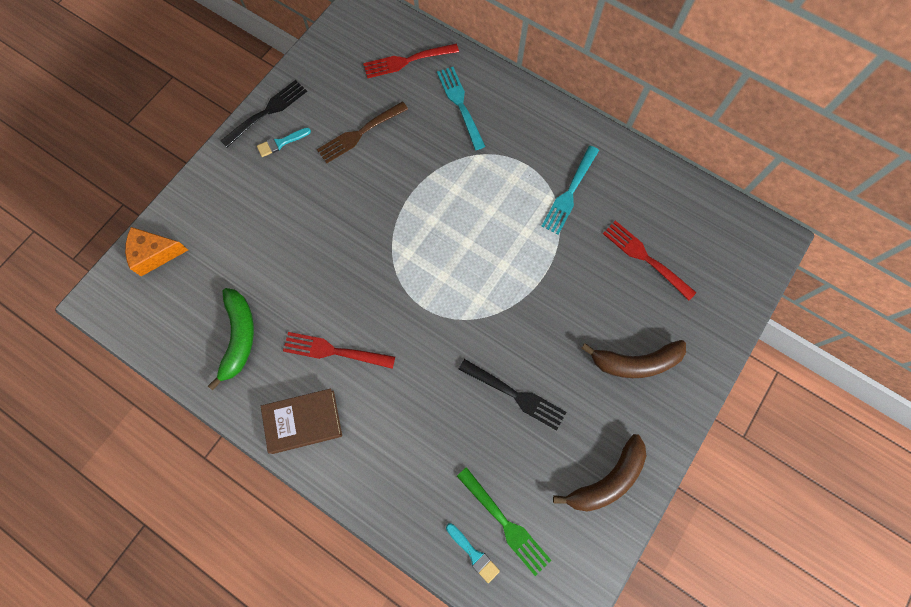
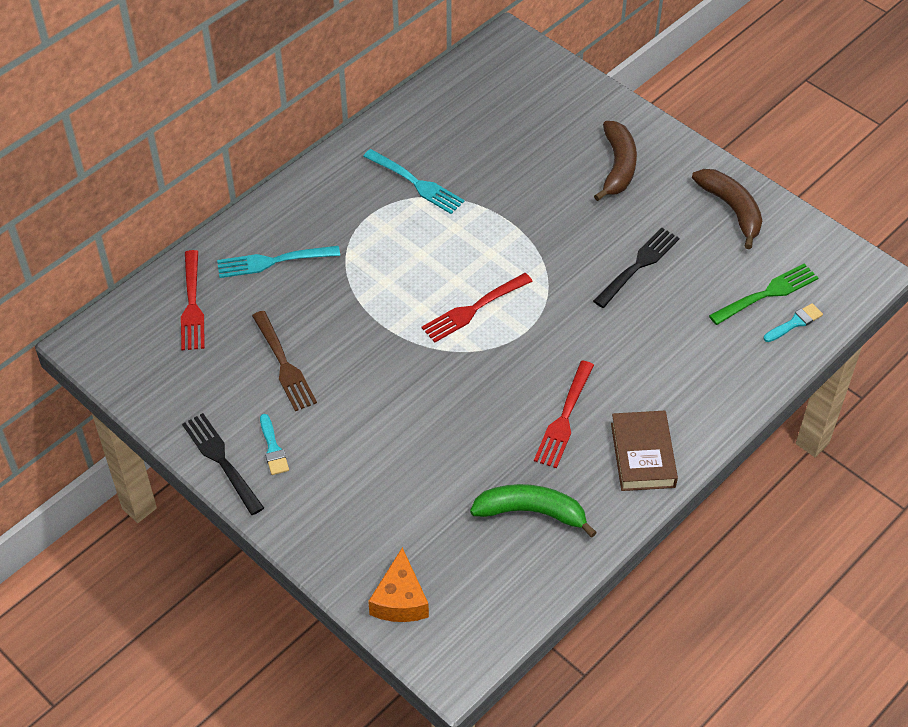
camera: 80 degrees left, 20 degrees down
red fork [603,221,696,300] -> red fork moved to [422,273,533,343]

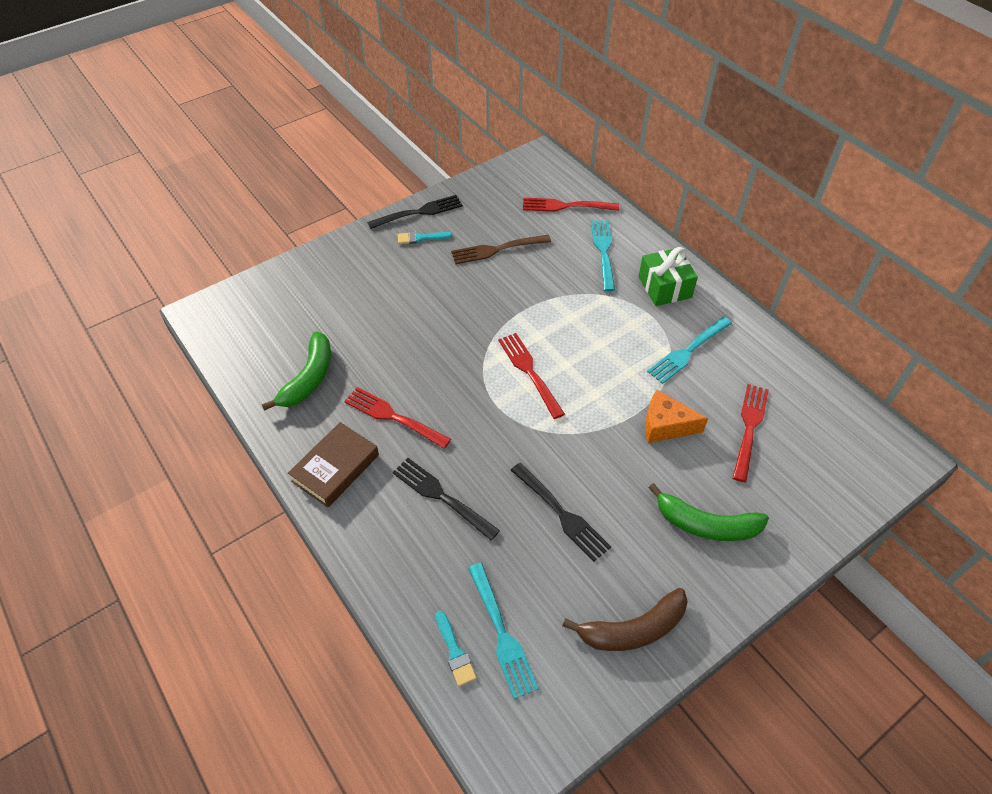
camera: 100 degrees right, 0 degrees up
orange cheese [368,547,429,622] -> orange cheese moved to [645,390,708,443]
brown banana [594,121,637,201] -> green banana [649,483,769,541]
brown book [611,411,678,491] -> brown book turned 60 degrees counterclockwise [288,422,379,508]
green fork [709,263,818,325] -> turquoise fork [468,563,539,699]
none -> black fork [392,458,500,540]
none -> green gift [638,247,698,306]
none -> red fork [733,384,769,482]

